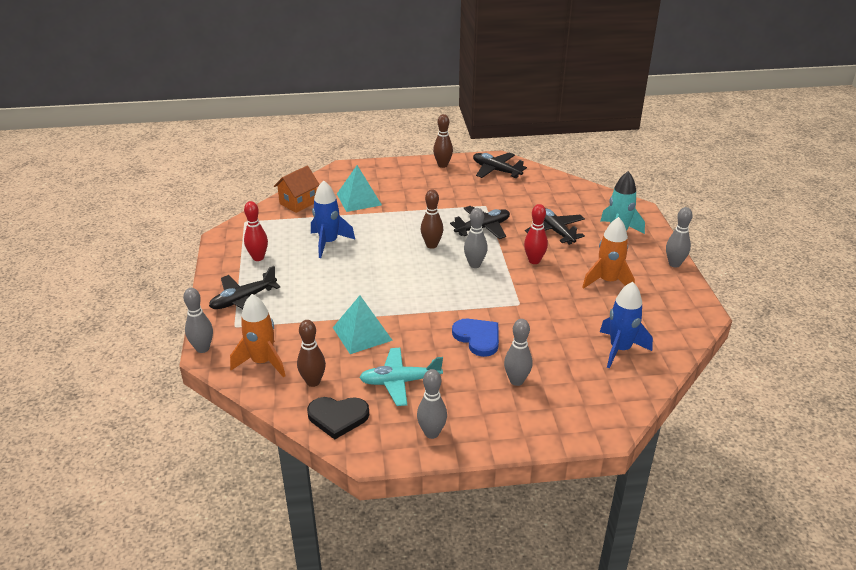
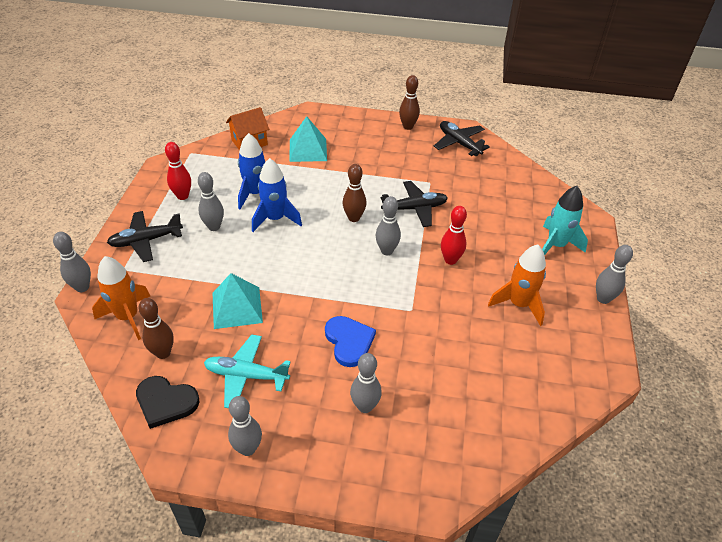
camera: 15 degrees right, 10 degrees up
black plane [525,208,585,245] -> none
blue rocket [600,282,653,369] -> blue rocket moved to [252,158,302,232]
none -> grey bowling pin [198,172,224,231]

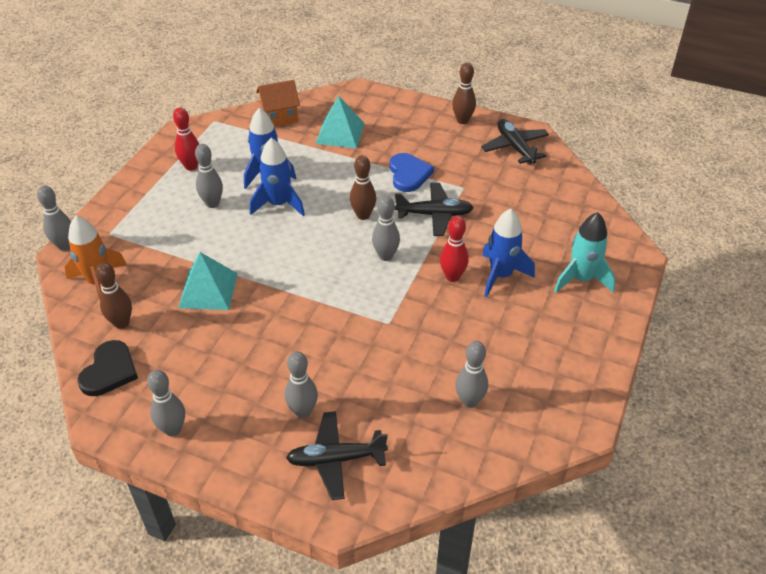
camera: 15 degrees right, 0 degrees up
black plane [107,211,183,262] -> black plane moved to [286,411,388,500]
black heart [136,376,199,429] -> black heart turned 105 degrees counterclockwise [77,340,138,396]
turquoise plane [204,334,291,408] -> none
blue heart [325,316,376,367] -> blue heart moved to [389,153,434,192]
orange rocket [488,245,546,326] -> none
grey bowling pin [596,245,633,304] -> grey bowling pin moved to [455,341,488,408]
none -> blue rocket [482,209,535,297]

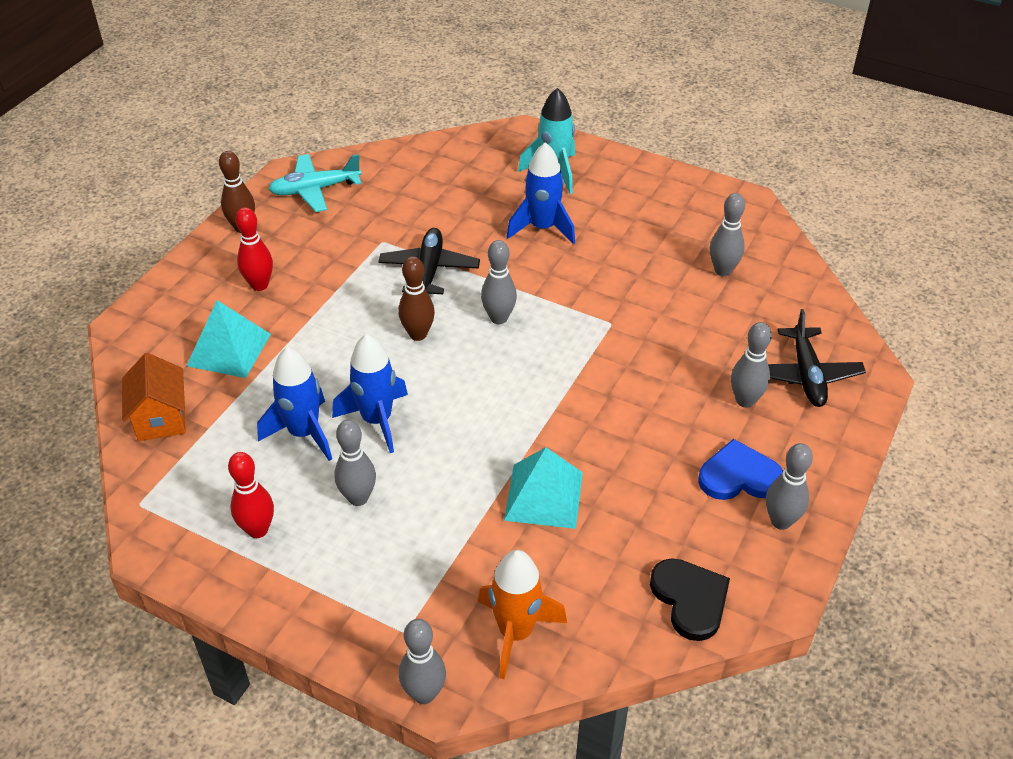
camera: 85 degrees left, 0 degrees up
black heart [77,340,138,396] -> black heart turned 45 degrees clockwise [650,558,730,641]
brown bowling pin [95,262,132,329] -> none
blue heart [389,153,434,192] -> blue heart moved to [698,439,783,500]
red bowling pin [440,216,469,282] -> red bowling pin moved to [235,207,273,291]
black plane [481,119,549,165] -> turquoise plane [268,154,362,212]

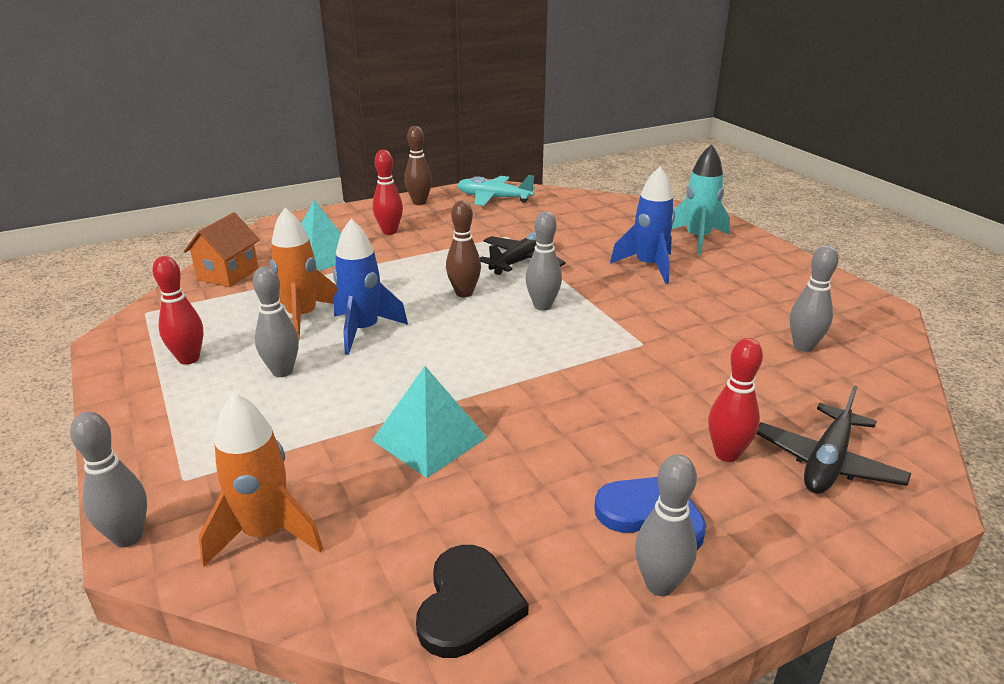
camera: 35 degrees right, 15 degrees down
blue rocket [257,347,332,461] -> orange rocket [270,208,337,340]
grey bowling pin [731,322,772,408] -> red bowling pin [708,338,763,462]

